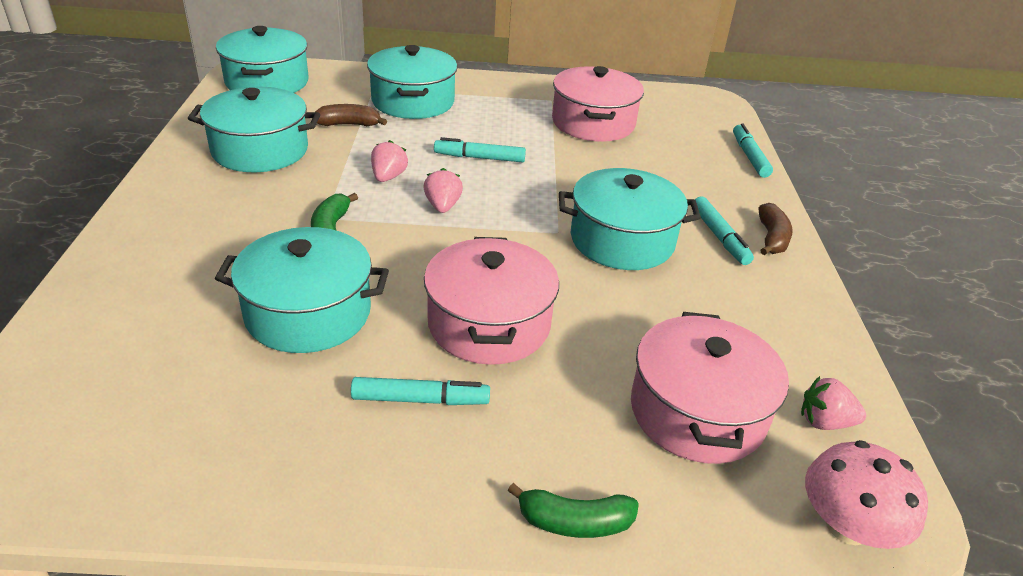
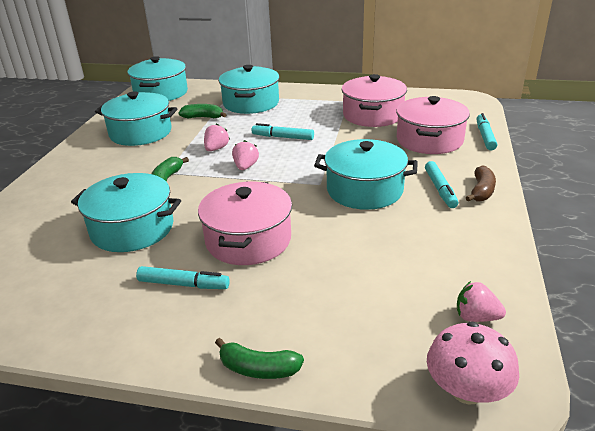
camera: 15 degrees right, 5 degrees down
brown banana [312,104,387,126] -> green banana [178,104,227,118]
pink pot [631,312,789,464] -> pink pot moved to [396,96,470,154]

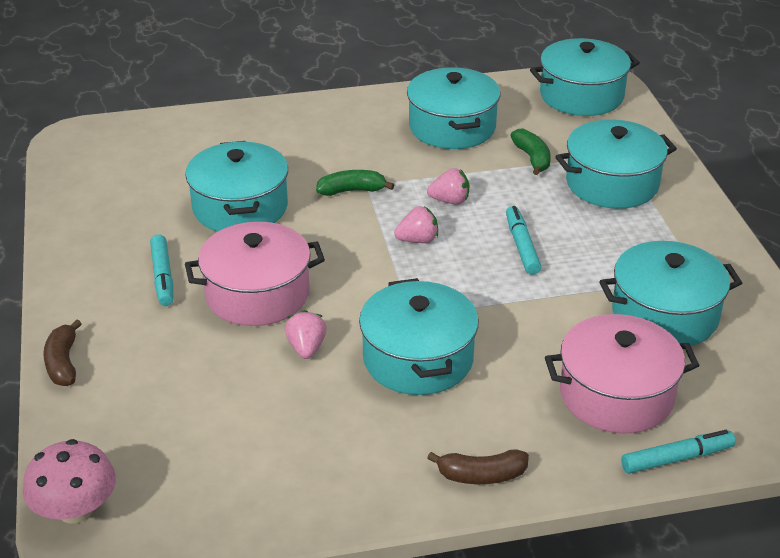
camera: 65 degrees right, 5 degrees up
green banana [215,338,304,379] -> brown banana [43,320,82,386]
pink pot [342,74,407,127] -> turquoise pot [599,241,742,346]
turquoise marker [425,161,458,208] -> none
pink strawberry [457,281,506,322] -> pink strawberry moved to [285,310,327,359]

